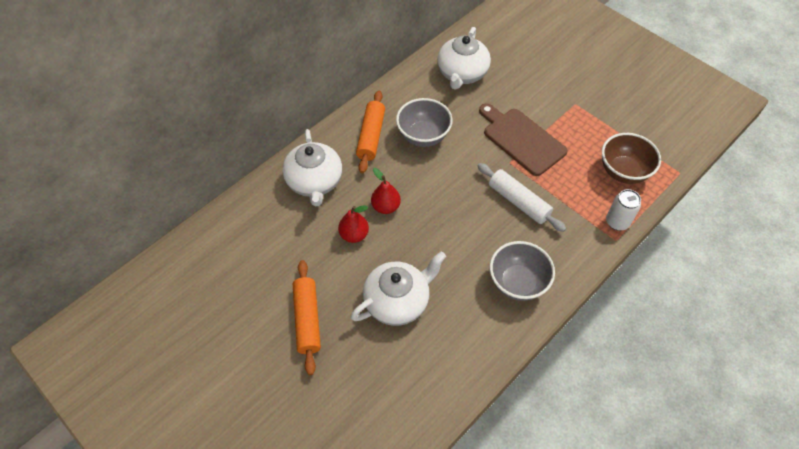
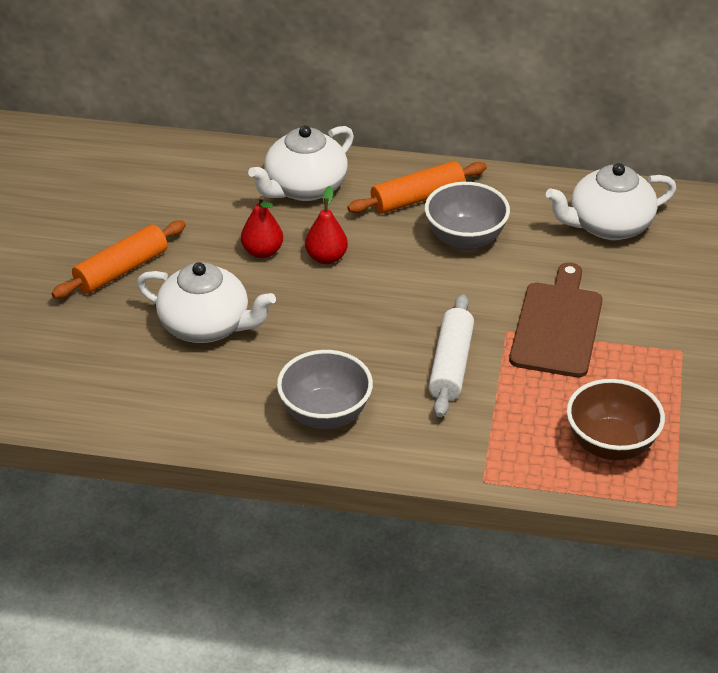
camera: 55 degrees right, 15 degrees down
white can [606,189,641,231] -> none

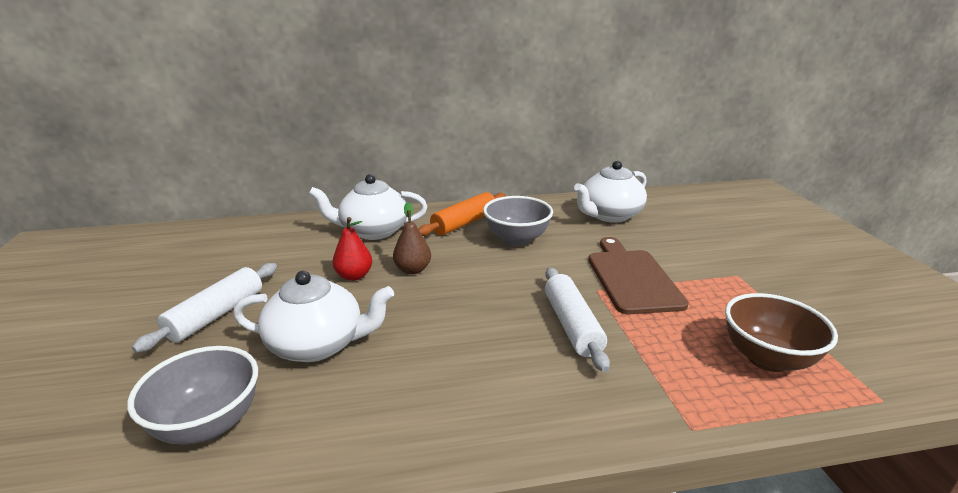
camera: 20 degrees left, 15 degrees down
orange rolling pin [51,220,186,299] -> white rolling pin [132,263,277,353]
white teapot [248,125,354,201] -> white teapot turned 60 degrees clockwise [309,174,427,240]
grey bowl [277,350,373,429] -> grey bowl moved to [127,346,258,444]
red pear [305,186,348,264] -> brown pear [393,202,431,274]

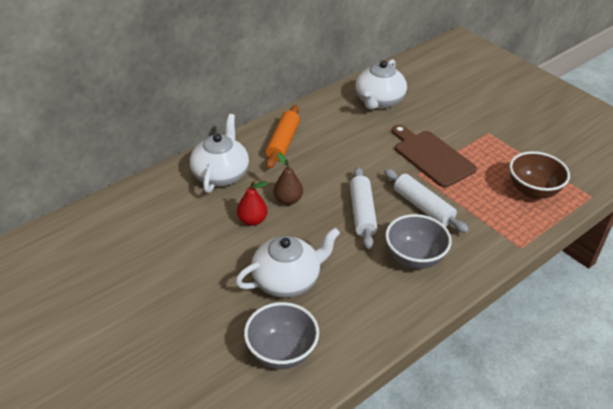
camera: 30 degrees left, 15 degrees up
white rolling pin [132,263,277,353] -> white rolling pin moved to [350,167,377,249]
white teapot [309,174,427,240] -> white teapot turned 135 degrees clockwise [190,114,249,193]
grey bowl [483,196,553,246] -> grey bowl moved to [385,214,452,269]

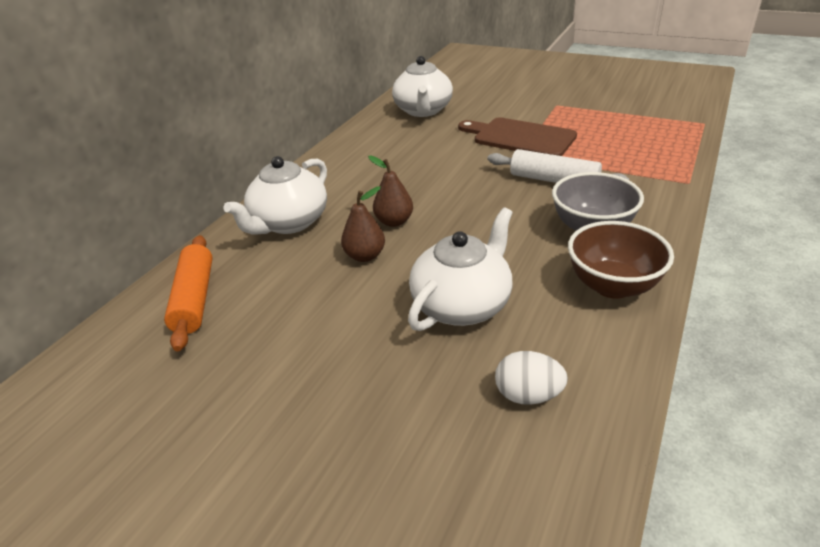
camera: 20 degrees left, 5 degrees down
white teapot [190,114,249,193] -> white teapot turned 135 degrees counterclockwise [224,156,327,234]
red pear [237,181,268,226] -> brown pear [341,186,385,262]
grey bowl [244,302,319,369] -> white egg [495,351,568,405]
orange rolling pin [265,105,300,169] -> orange rolling pin moved to [164,235,213,351]
white rolling pin [350,167,377,249] -> none
brown bowl [509,151,570,199] -> brown bowl moved to [568,221,674,299]

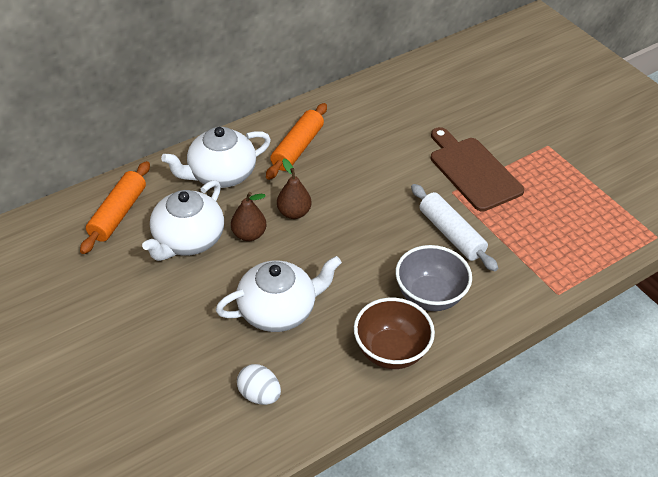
camera: 25 degrees right, 10 degrees up
white teapot [392,56,453,117] -> white teapot moved to [142,180,224,261]
none -> orange rolling pin [266,103,327,180]

